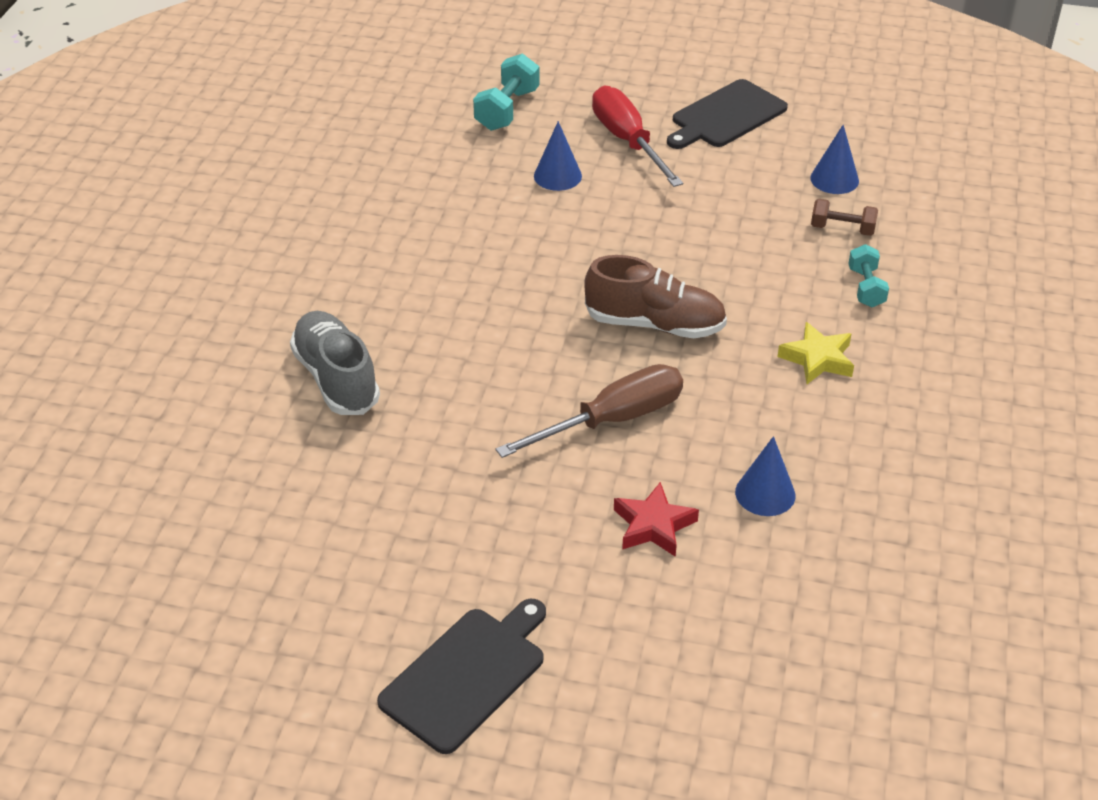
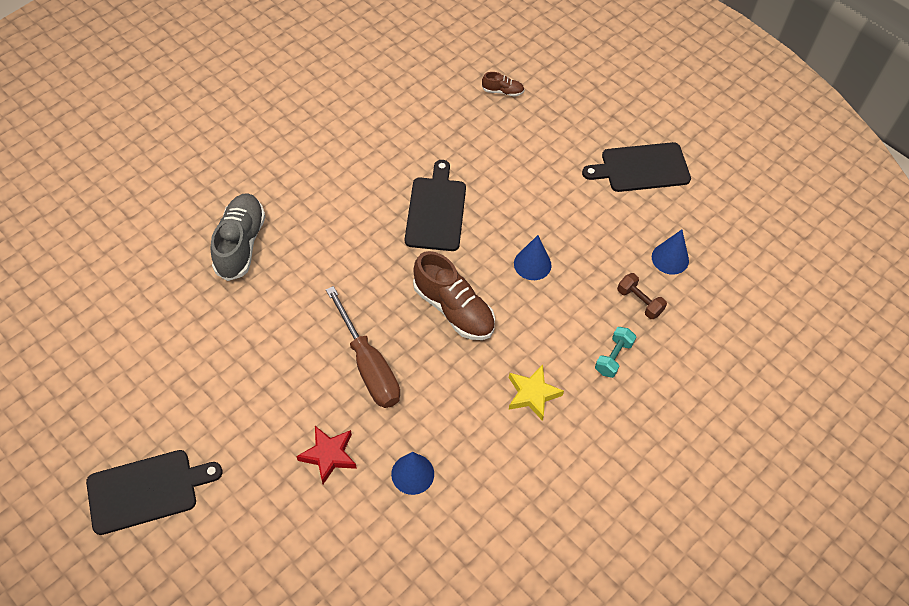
camera: 30 degrees right, 15 degrees up
turquoise dumbbell [473,53,540,131] -> brown shoe [482,72,524,97]
brown screwdriver [496,364,683,458] -> brown screwdriver turned 60 degrees clockwise [326,286,400,408]
blue cone [534,121,582,191] -> blue cone moved to [514,235,551,280]
red screwdriver [592,86,683,187] -> none
none -> black cutting board [405,160,466,251]

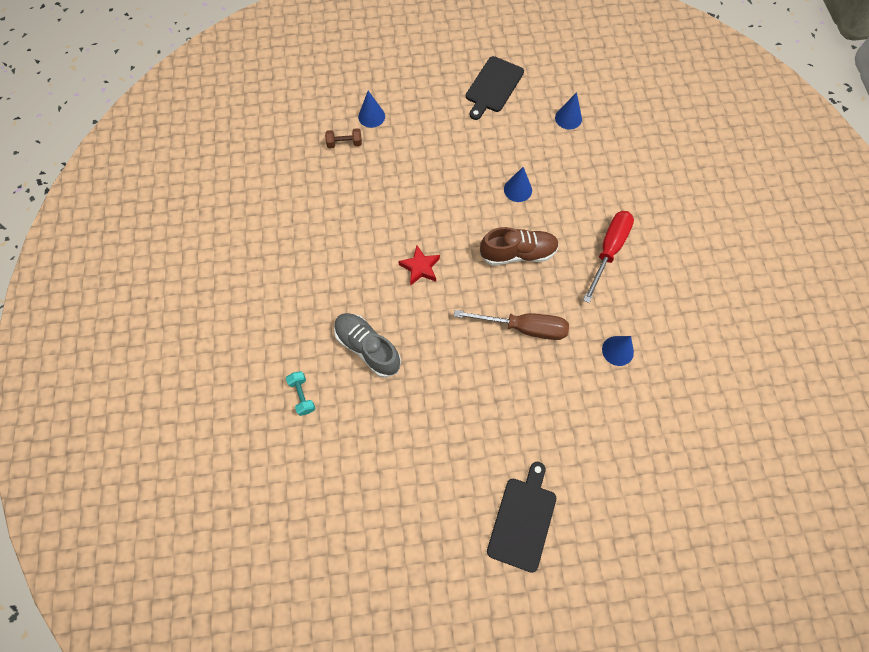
camera: 50 degrees left, 10 degrees up
red star [296,426,357,484] -> red star moved to [398,246,440,286]
black cutting board [405,160,466,251] -> none
brown shoe [482,72,524,97] -> blue cone [358,91,385,128]
yellow star [509,365,564,421] -> red screwdriver [583,211,634,303]
turquoise dumbbell [595,327,636,378] -> turquoise dumbbell moved to [286,371,316,416]
brown dumbbell [617,273,667,319] -> brown dumbbell moved to [325,128,362,148]

